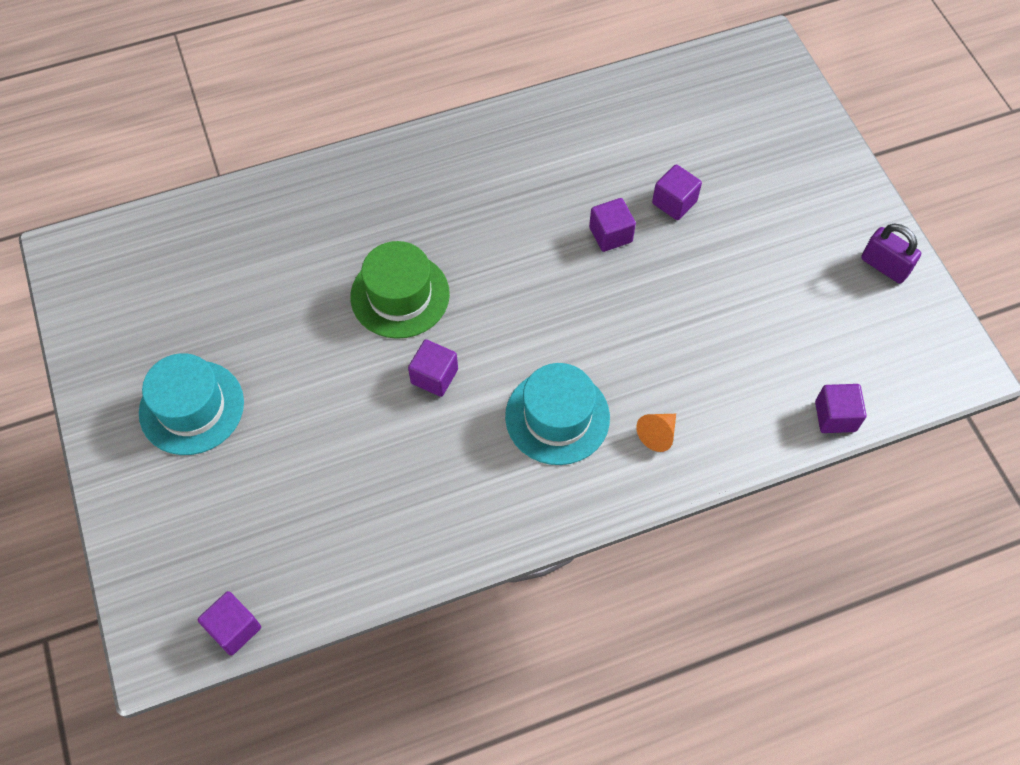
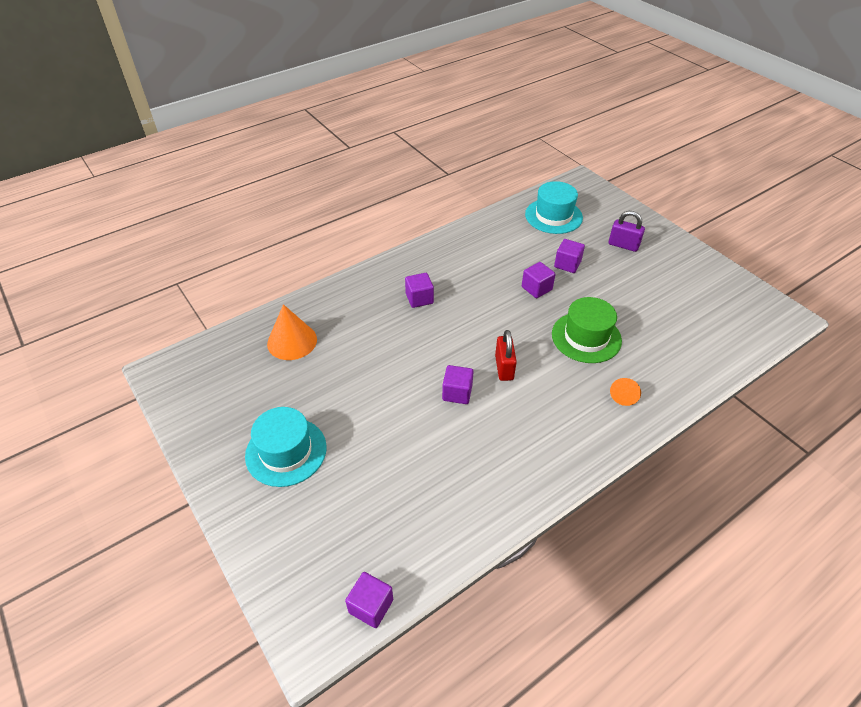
camera: 15 degrees left, 15 degrees down
green hat [350,241,450,339] -> green hat moved to [552,297,622,363]
turquoise hat [505,363,610,465] -> turquoise hat moved to [525,181,583,234]
purple cube [815,384,867,433] -> purple cube moved to [405,273,434,308]
purple padlock [861,224,921,284] -> purple padlock moved to [609,211,645,252]
none -> orange cone [267,304,317,360]
none -> red padlock [495,330,517,381]

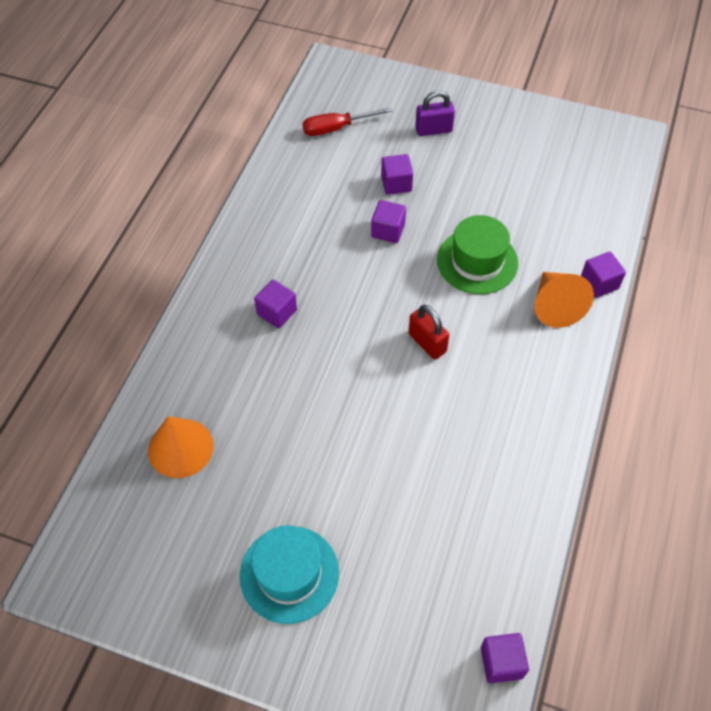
camera: 35 degrees left, 10 degrees up
purple cube [442,365,474,404] -> purple cube moved to [581,252,626,298]
turquoise hat [525,181,583,234] -> red screwdriver [302,107,393,136]
orange cone [610,378,641,406] -> orange cone [535,272,594,328], size x1.80

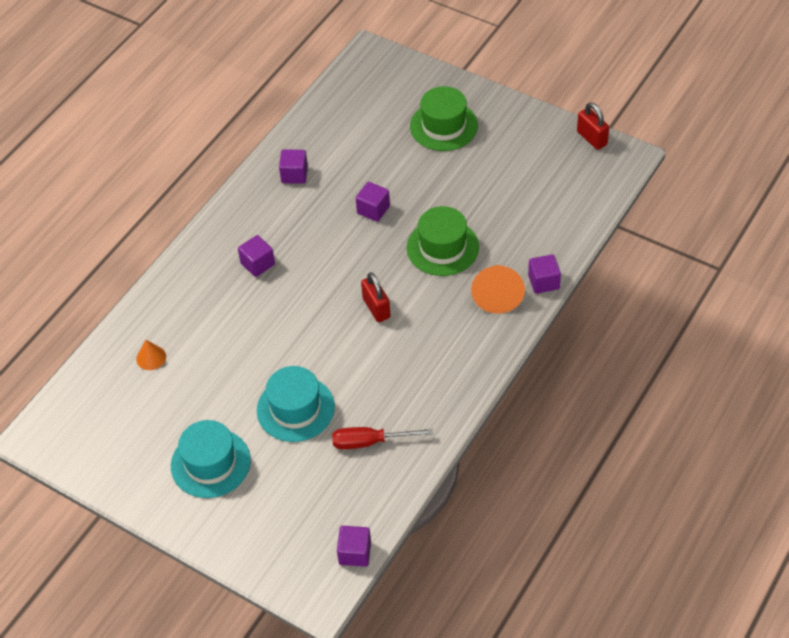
camera: 15 degrees right, 5 degrees down
orange cone [148,416,214,478] -> orange cone [136,340,166,370], size x0.55
red screwdriver [302,107,393,136] -> red screwdriver moved to [332,427,433,449]
purple cube [381,154,413,195] -> purple cube moved to [279,149,308,184]
purple padlock [415,91,455,136] -> green hat [410,86,478,151]
none -> turquoise hat [257,366,335,442]
none -> red padlock [577,102,609,150]

